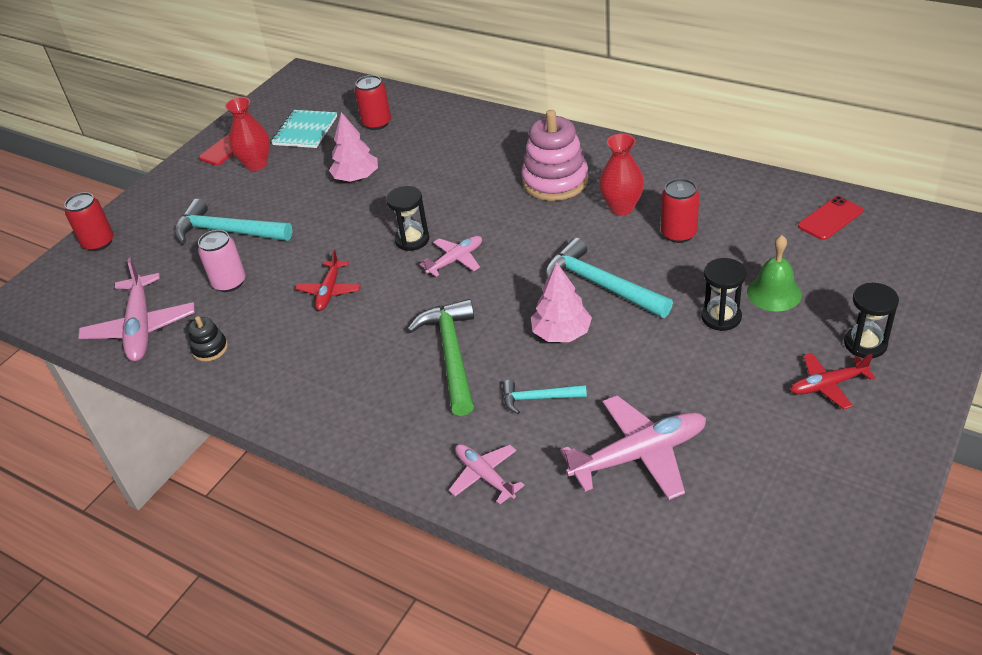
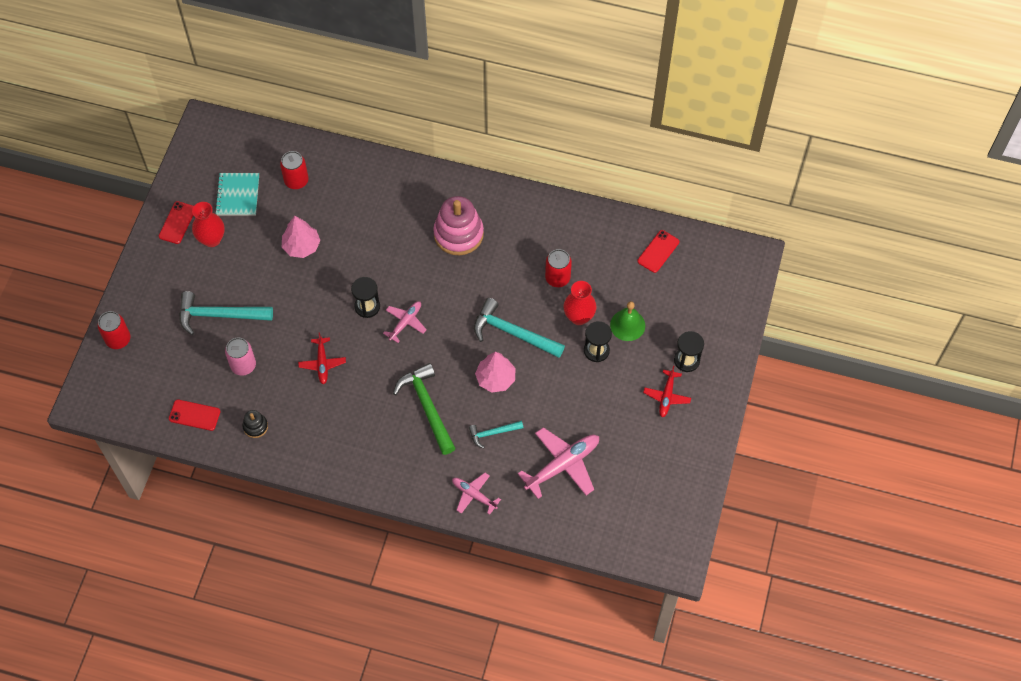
camera: 20 degrees left, 20 degrees up
pink plane [78,257,195,362] -> red phone [169,399,221,431]
red vase [599,134,644,215] -> red vase moved to [563,281,597,325]
red plane [790,353,875,409] -> red plane turned 45 degrees counterclockwise [643,366,691,417]

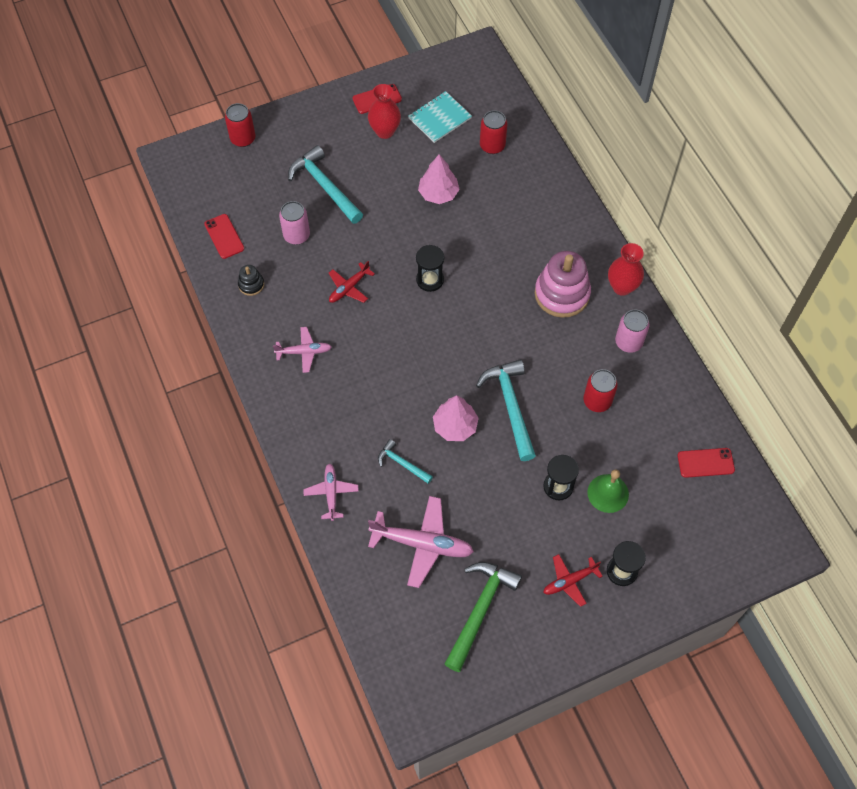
camera: 50 degrees right, 0 degrees up
pink plane [383,301,427,343] -> pink plane moved to [273,327,332,373]
green hammer [393,363,455,455] -> green hammer moved to [445,562,522,672]
red vase [563,281,597,325] -> red vase moved to [608,243,644,296]
none -> pink can [615,310,650,353]

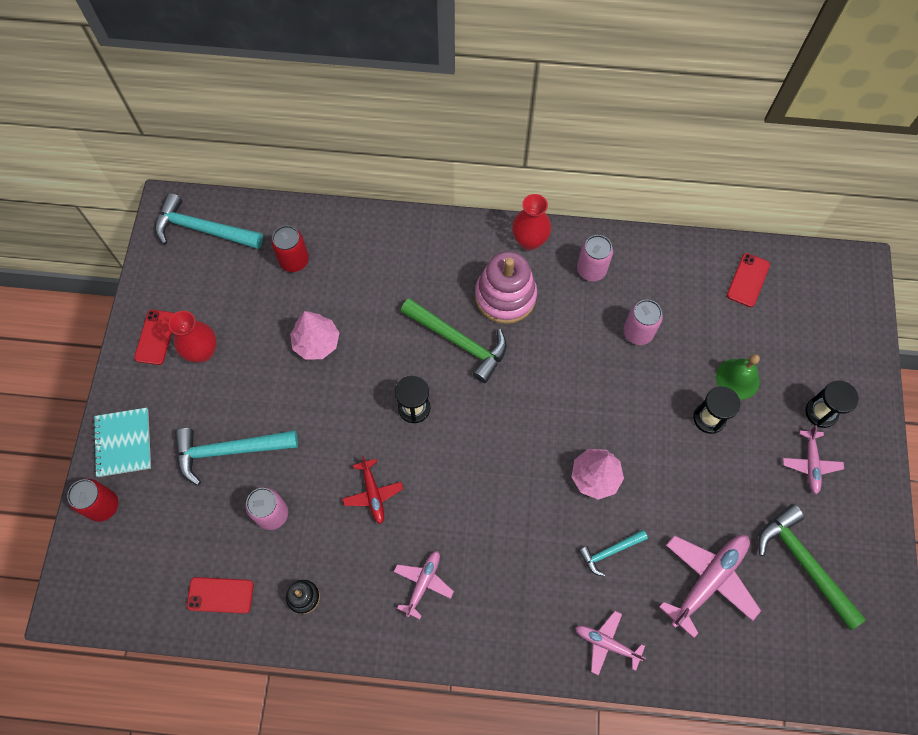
camera: 60 degrees left, 5 degrees up
turquoise notebook [408,91,472,143] -> turquoise notebook moved to [93,408,151,477]
turquoise hammer [476,359,536,461] -> turquoise hammer moved to [155,193,263,249]
red plane [543,554,603,607] -> pink plane [783,425,844,494]
red can [583,369,618,412] -> pink can [623,300,663,345]
none -> green hammer [401,298,507,383]

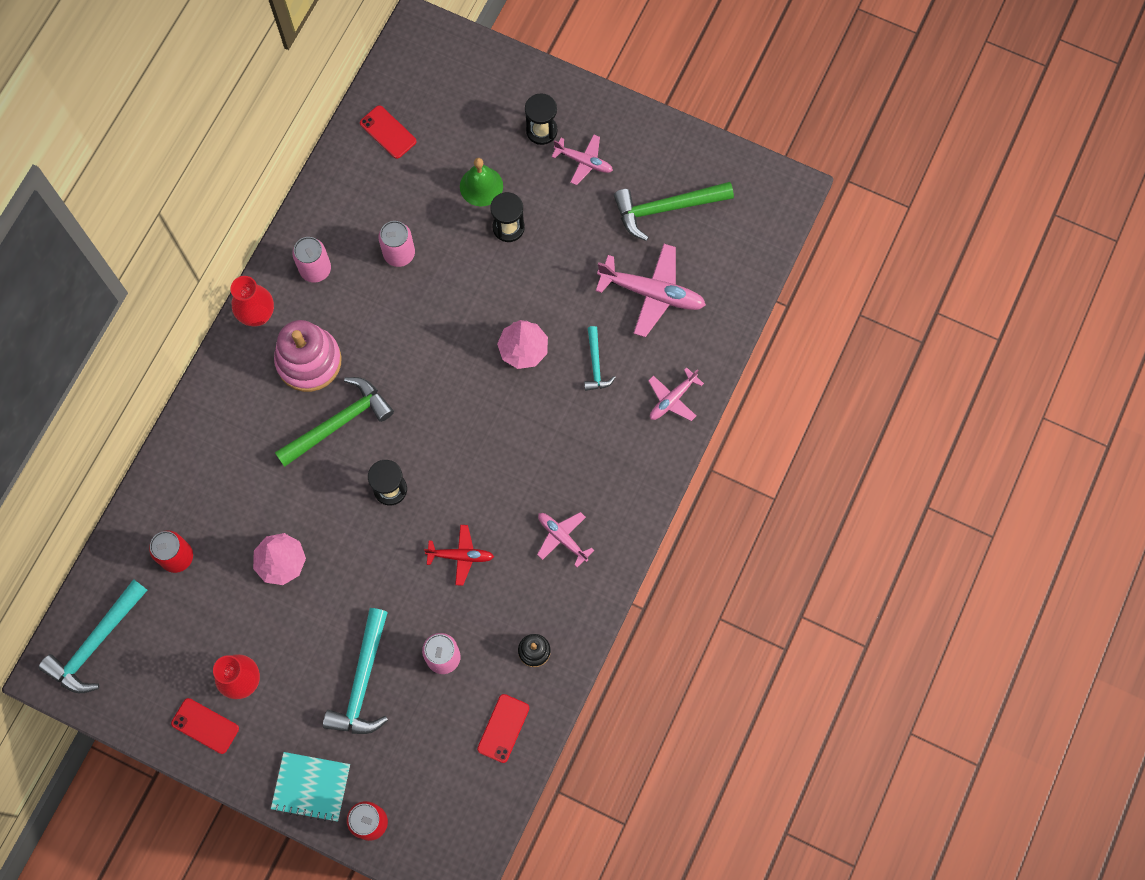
camera: 70 degrees left, 5 degrees up
pink plane [659,535,761,638] -> pink plane turned 135 degrees clockwise [596,244,706,337]

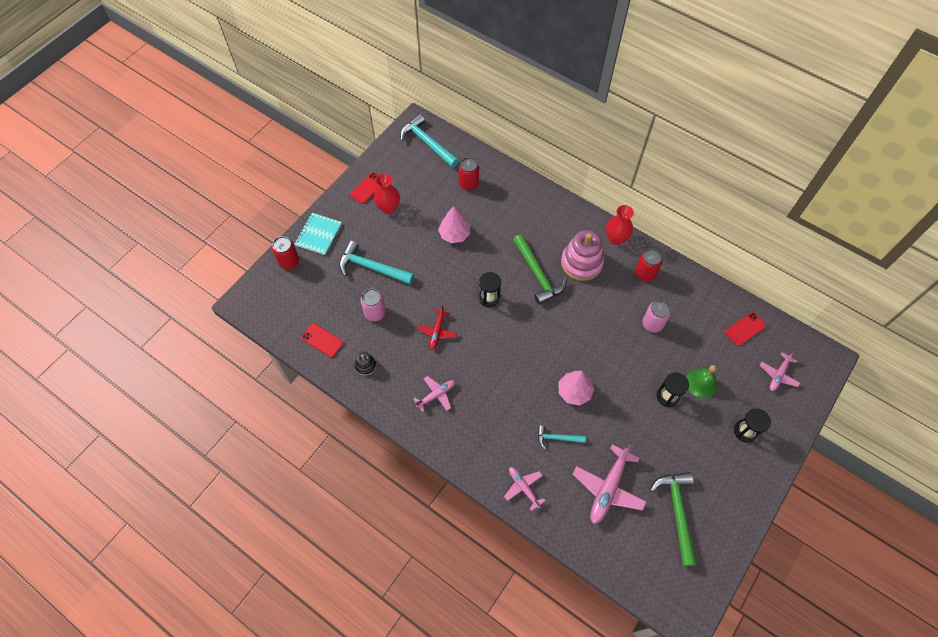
camera: 100 degrees right, 10 degrees down
pink can [292,237,331,283] -> red can [635,249,662,281]
pink plane [552,134,613,185] -> pink plane moved to [760,352,800,391]

